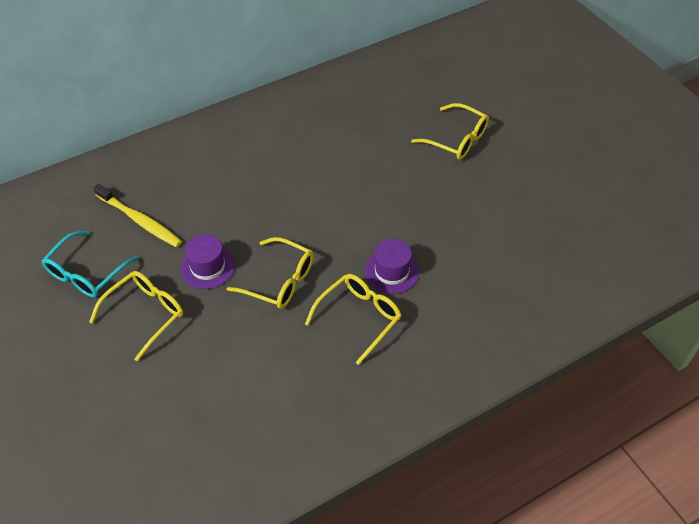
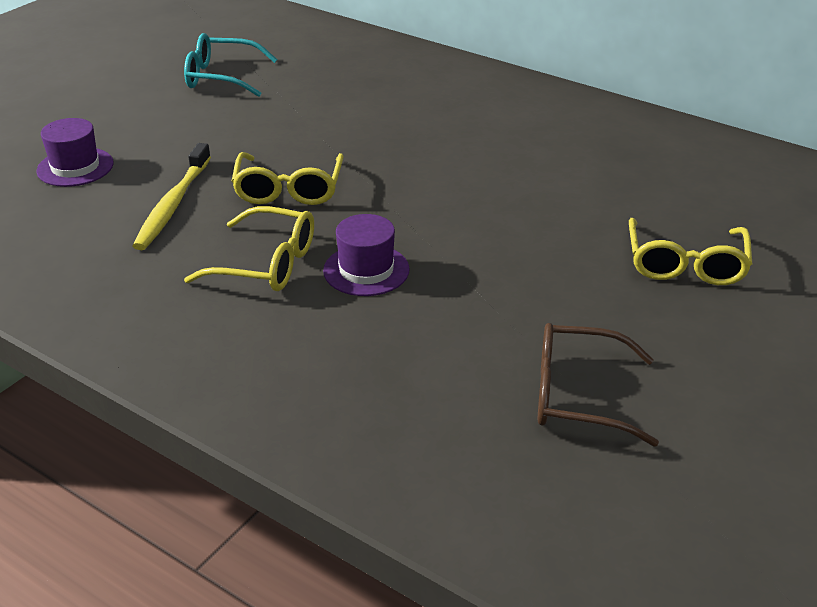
camera: 65 degrees right, 15 degrees down
yellow glasses [89,271,183,361] -> none
yellow toothbrush [93,183,182,247] -> yellow toothbrush moved to [132,143,211,250]
purple hat [181,234,235,289] -> purple hat moved to [37,118,114,187]
none -> brown glasses [538,323,659,447]

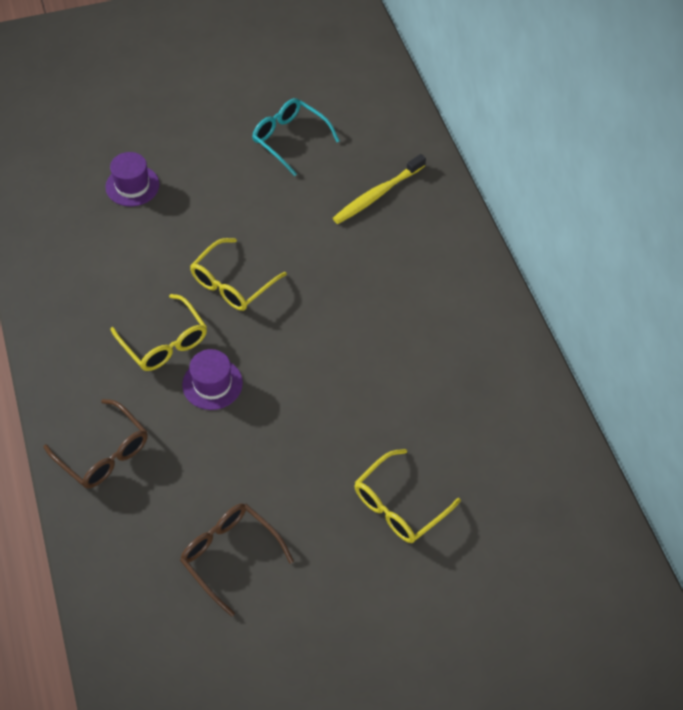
camera: 35 degrees right, 20 degrees up
yellow toothbrush [132,143,211,250] -> yellow toothbrush moved to [333,154,426,224]
none -> brown glasses [44,399,148,488]

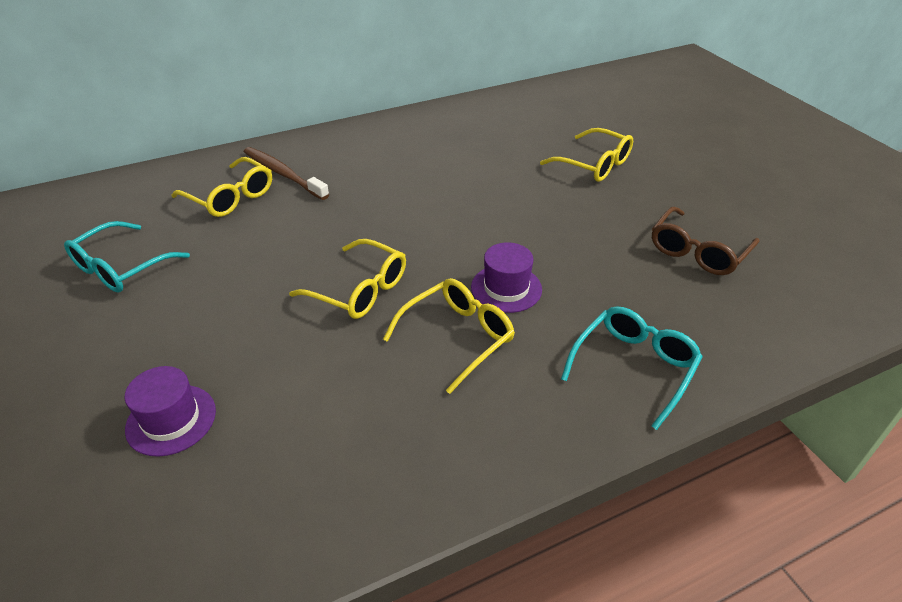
camera: 95 degrees left, 15 degrees down
brown glasses [44,399,148,488] -> turquoise glasses [561,306,703,430]
yellow toothbrush [333,154,426,224] -> yellow glasses [172,157,272,217]
none -> brown toothbrush [244,147,329,200]

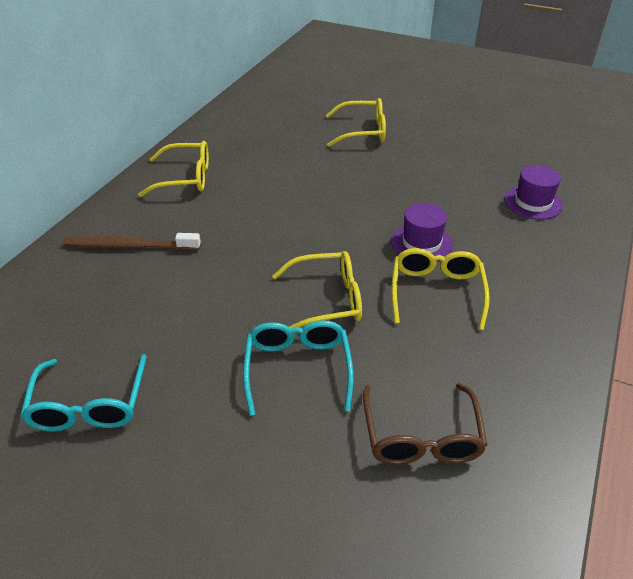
camera: 40 degrees left, 0 degrees up
purple hat [125,366,216,457] -> purple hat moved to [504,165,563,220]
yellow glasses [172,157,272,217] -> yellow glasses moved to [138,141,209,197]
turquoise glasses [561,306,703,430] -> turquoise glasses moved to [243,320,354,416]
brown glasses [652,206,760,275] -> brown glasses moved to [363,383,488,465]

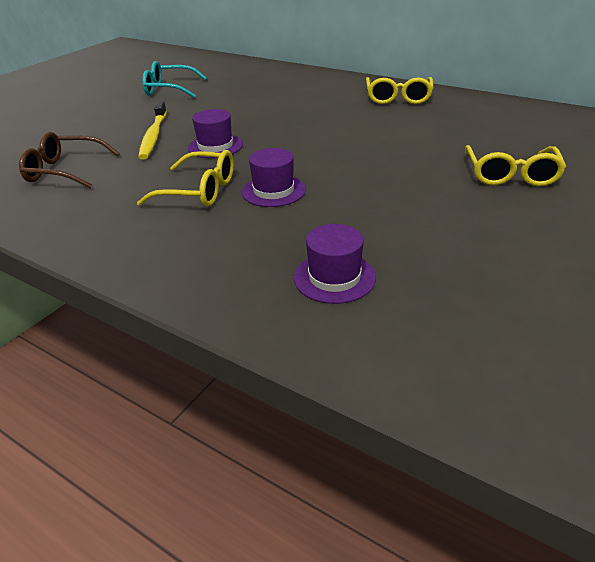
camera: 100 degrees right, 5 degrees down
brown toothbrush [63,233,201,251] -> none
turquoise glasses [243,320,354,416] -> yellow toothbrush [138,101,167,159]
yellow glasses [272,251,362,328] -> purple hat [188,109,243,158]

